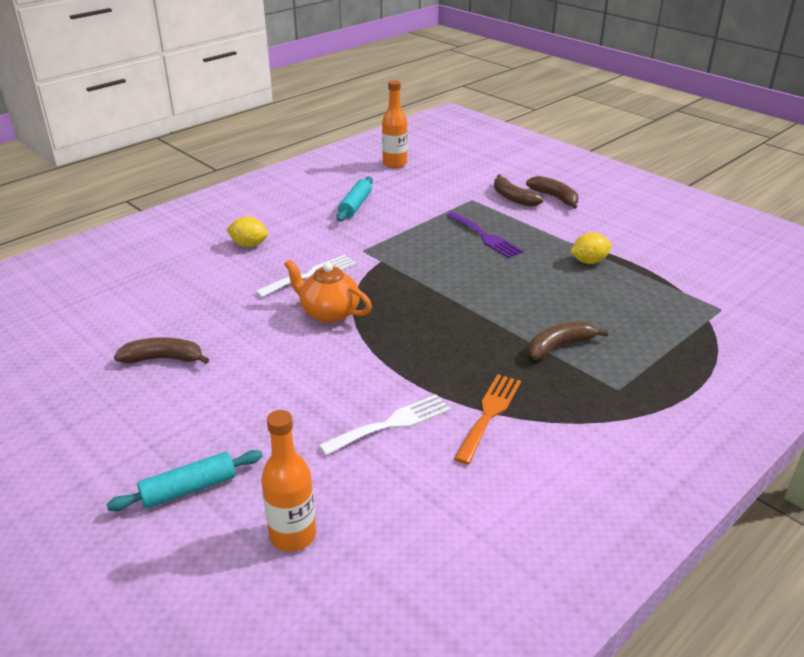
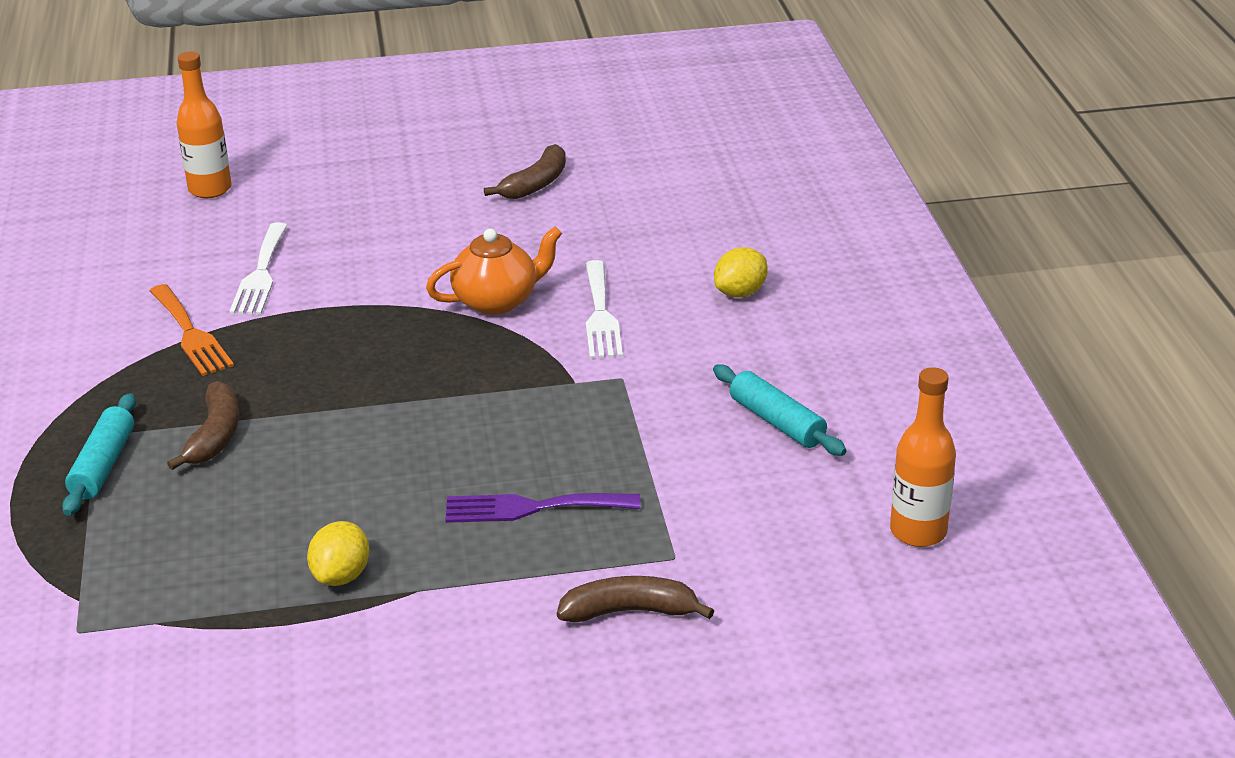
camera: 125 degrees right, 0 degrees up
turquoise rolling pin [106,450,262,511] -> turquoise rolling pin moved to [62,393,136,516]
brown banana [526,176,578,209] -> none

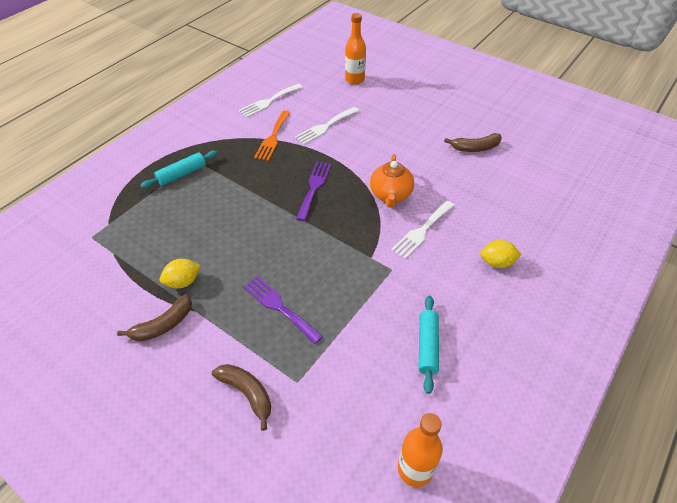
camera: 45 degrees right, 15 degrees up
brown banana [167,381,239,470] -> brown banana moved to [117,294,192,342]
orange teapot [426,227,562,315] -> orange teapot turned 75 degrees clockwise [370,154,414,208]
none -> white fork [239,84,303,118]
none -> purple fork [296,162,331,221]

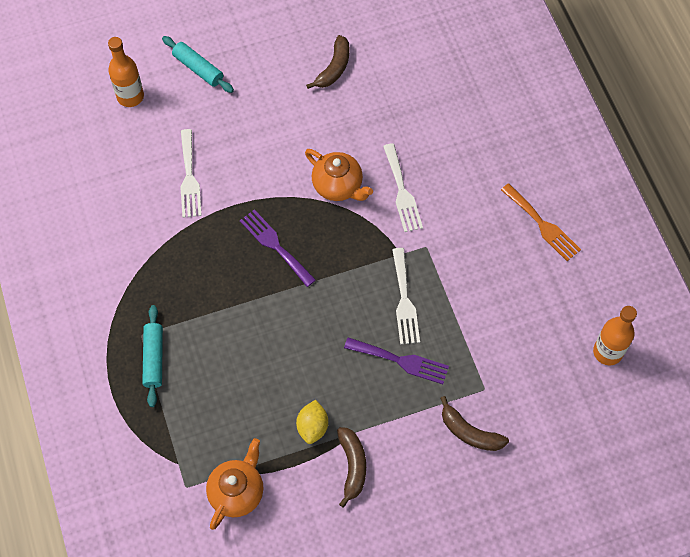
camera: 55 degrees left, 15 degrees up
brown banana [212,364,271,431] -> brown banana turned 135 degrees counterclockwise [440,396,509,451]
white fork [239,84,303,118] -> white fork moved to [392,248,420,344]
purple fork [243,276,323,344] -> purple fork turned 150 degrees counterclockwise [344,337,449,384]
orange fork [254,110,291,161] -> orange fork moved to [501,183,581,261]
turquoise rolling pin [418,296,439,394] -> turquoise rolling pin moved to [162,36,234,93]
yellow lemon [480,240,522,268] -> none
none -> orange teapot [206,438,263,530]

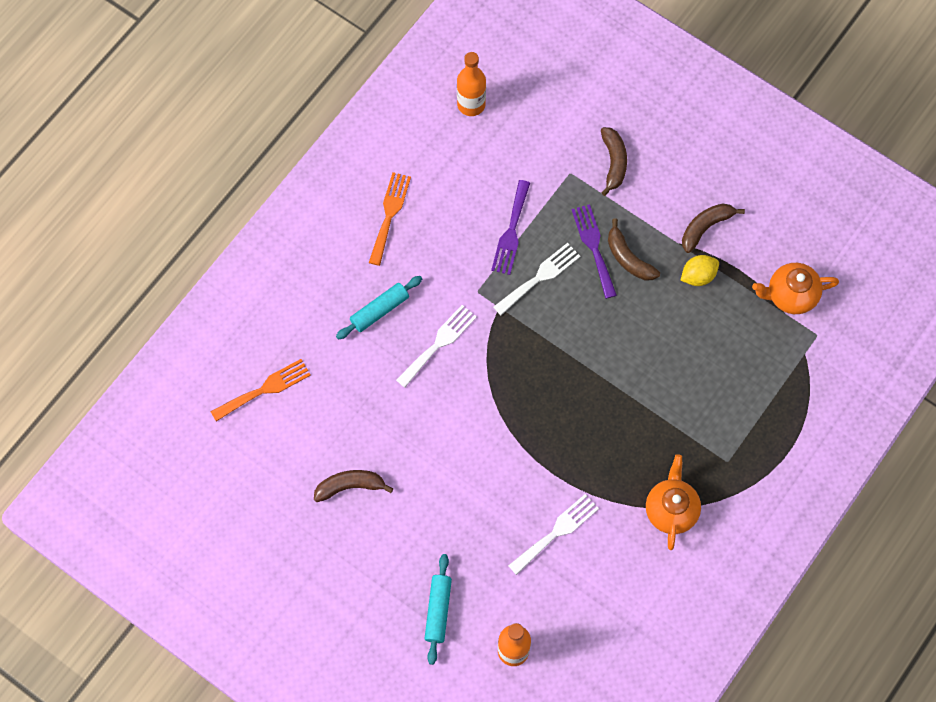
camera: 125 degrees left, 5 degrees up
turquoise rolling pin [142,305,163,407] -> turquoise rolling pin moved to [336,276,422,340]
purple fork [240,209,316,287] -> purple fork moved to [491,180,530,275]
orange teapot [305,149,373,201] -> orange teapot moved to [646,454,701,550]
none -> orange fork [210,359,311,421]
none -> brown banana [608,219,660,280]

